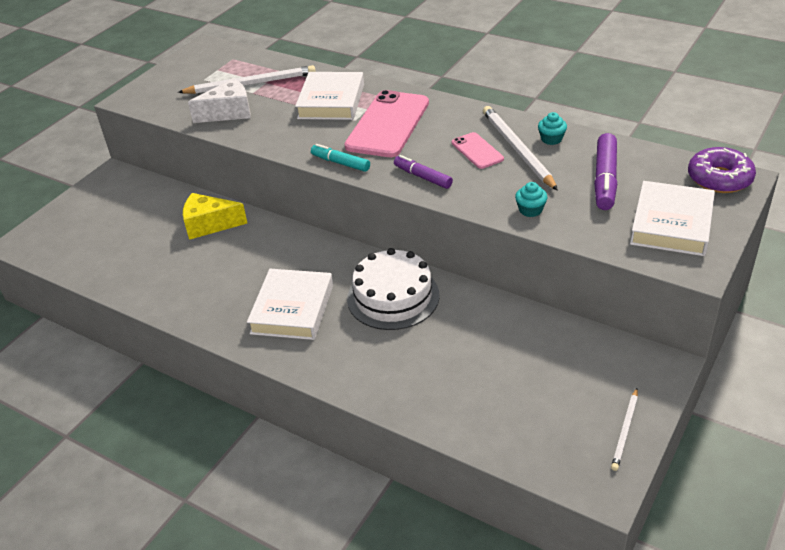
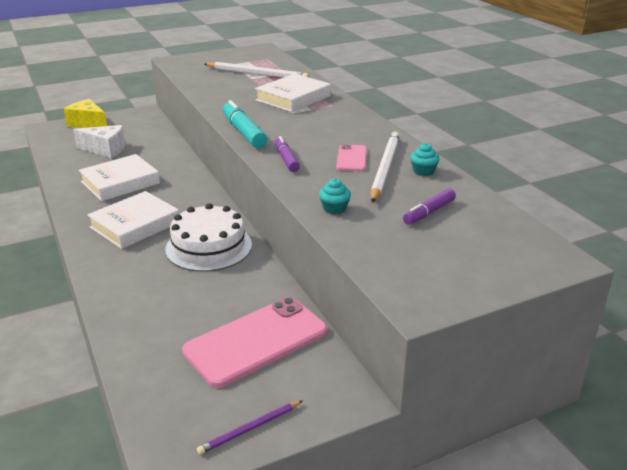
camera: 30 degrees right, 10 degrees down
yellow cheese [183,193,247,240] -> yellow cheese moved to [64,99,107,128]
white cheese [188,78,251,123] -> white cheese moved to [73,125,125,158]
turquoise marker [311,144,370,172] -> turquoise marker [223,100,267,148], size x1.57
pink phone [345,90,429,157] -> pink phone moved to [182,297,327,388]
purple marker [594,133,617,210] -> purple marker [403,189,456,225], size x0.64
white pencil [611,388,638,471] -> purple pencil [197,401,302,454]
white book [630,181,715,256] -> white book moved to [79,154,160,201]
purple donut [688,147,756,193] -> none

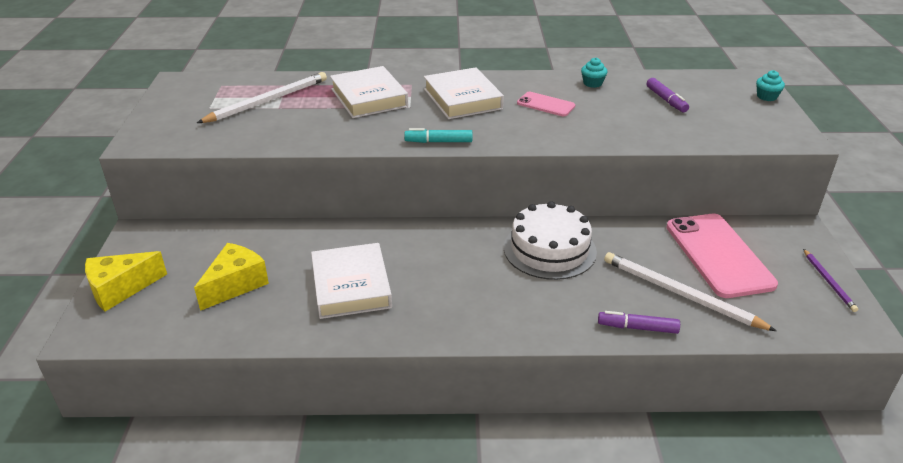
camera: 65 degrees left, 5 degrees up
white cheese [73,125,125,158] -> yellow cheese [194,243,269,311]
white book [87,191,179,249] -> white book moved to [424,67,504,119]
turquoise marker [223,100,267,148] -> turquoise marker [404,128,473,143], size x0.64
purple marker [275,136,300,172] -> purple marker moved to [598,311,680,334]
turquoise cupcake [319,178,351,214] -> turquoise cupcake moved to [756,70,785,101]
white pencil [370,131,400,203] -> white pencil moved to [604,252,776,331]

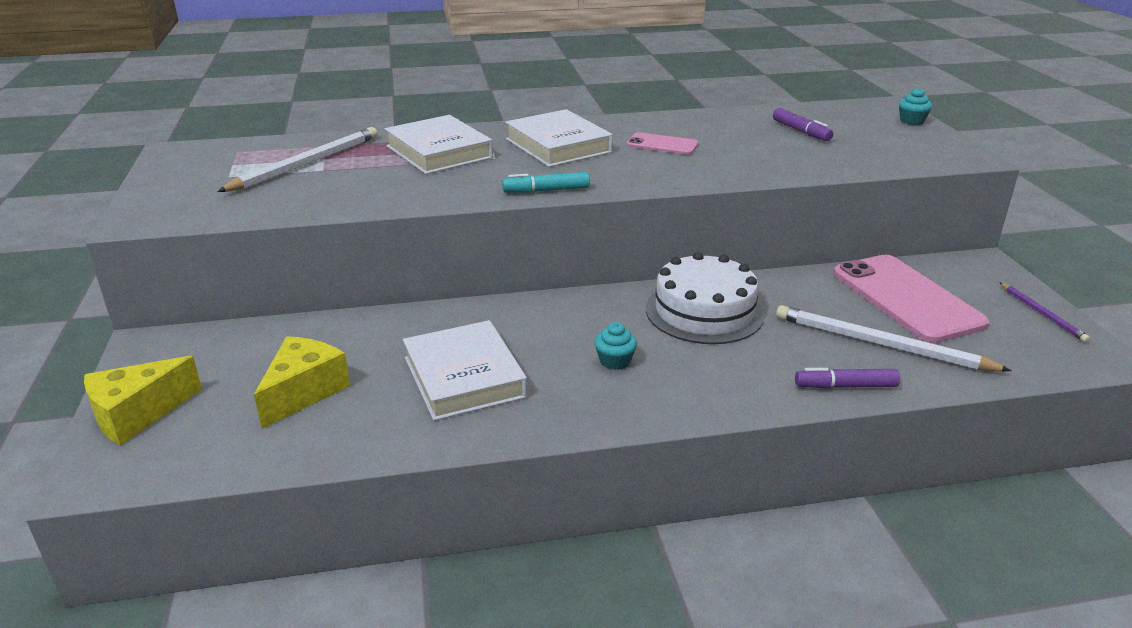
camera: 10 degrees left, 5 degrees down
turquoise cupcake [581,58,608,88] -> turquoise cupcake moved to [594,322,637,370]

